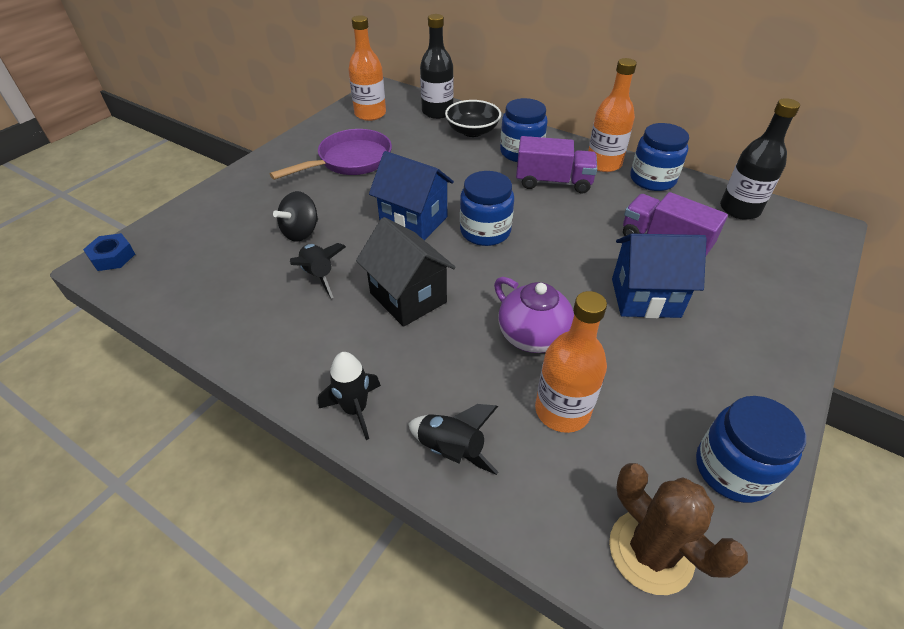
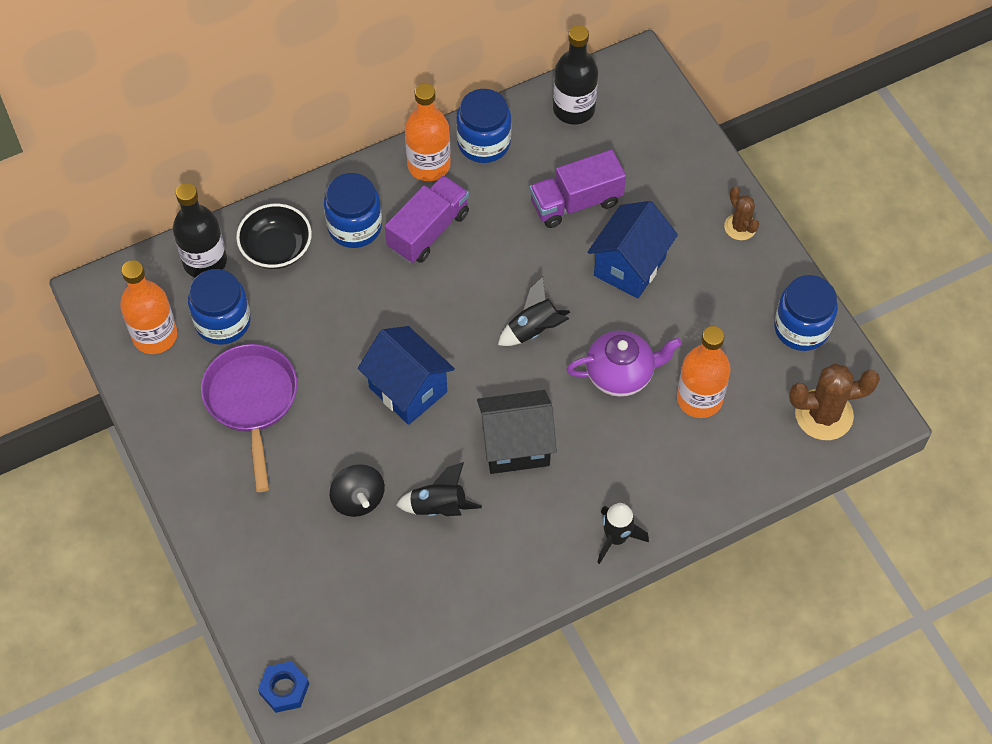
camera: 60 degrees left, 15 degrees up
blue house [369,151,454,240] -> blue house turned 75 degrees clockwise [358,326,455,425]
black rocket [408,404,498,475] -> black rocket moved to [498,277,570,346]
blue jar [460,171,514,246] -> blue jar moved to [188,269,251,345]
none -> brown cactus [724,186,759,240]

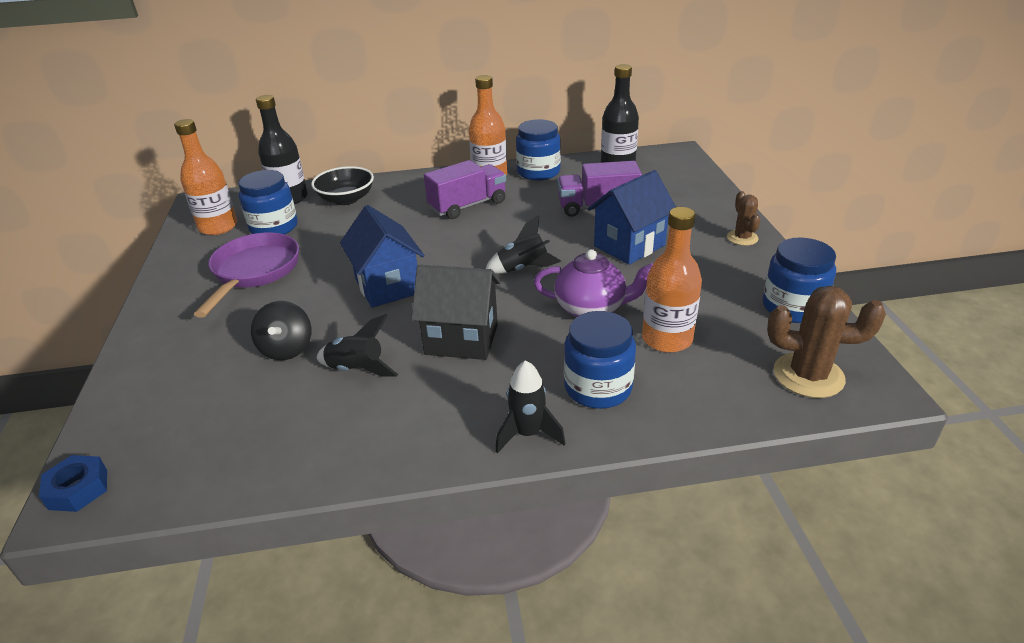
camera: 20 degrees right, 25 degrees down
blue jar [324,173,382,248] -> blue jar moved to [564,311,636,409]

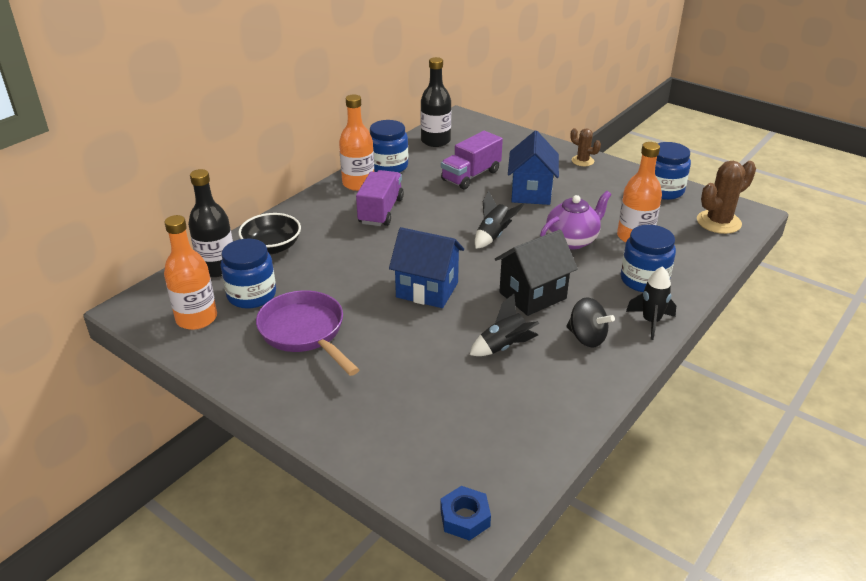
camera: 45 degrees left, 0 degrees up
black spinning top [251,301,311,360] -> black spinning top moved to [566,297,615,347]

